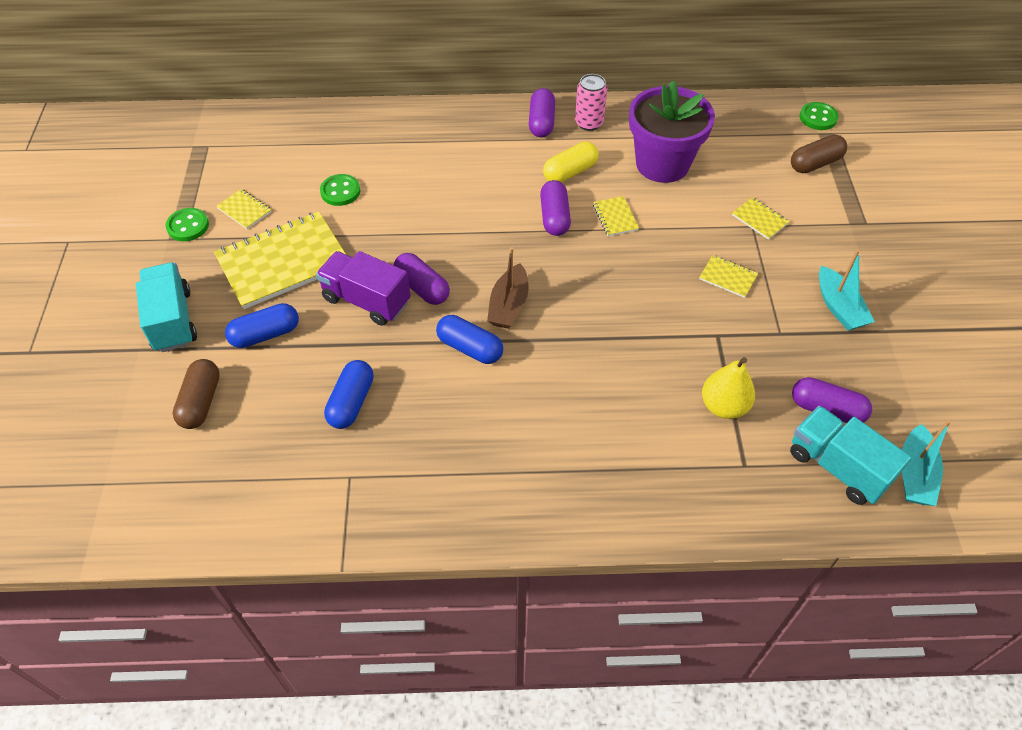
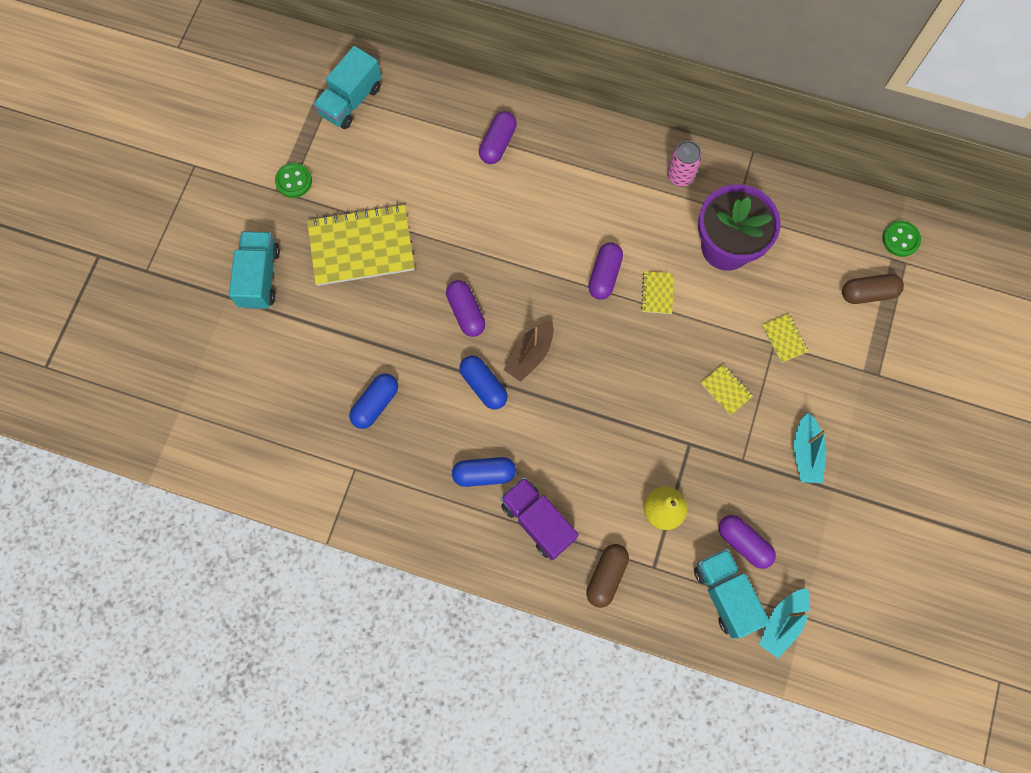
camera: 20 degrees right, 20 degrees up
brown capsule [173,359,220,429] -> brown capsule moved to [586,544,629,608]
yellow notebook [216,189,272,229] -> none
blue capsule [225,303,299,348] -> blue capsule moved to [452,457,516,487]
purple truck [316,251,411,326] -> purple truck moved to [500,477,579,560]
green button [320,174,361,206] -> none
purple capsule [529,88,555,137] -> purple capsule moved to [479,111,517,164]
yellow capsule [543,141,599,182] -> none
none -> turquoise truck [313,46,382,129]

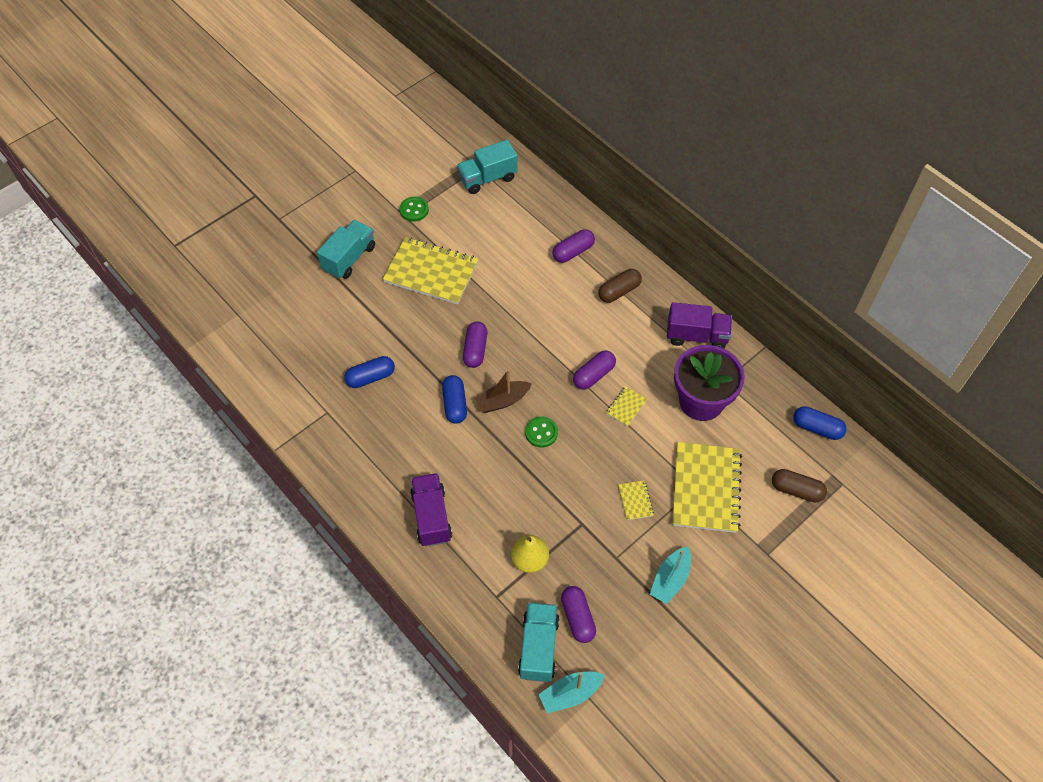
camera: 30 degrees right, 15 degrees down
blue capsule [452,457,516,487] -> blue capsule moved to [793,406,847,440]
brown capsule [586,544,629,608] -> brown capsule moved to [598,269,642,303]
pink can [667,141,702,186] -> purple truck [667,302,732,348]
yellow notebook [762,314,809,363] -> yellow notebook [673,442,742,533], size x2.34
green button [882,221,921,257] -> green button moved to [525,416,558,448]

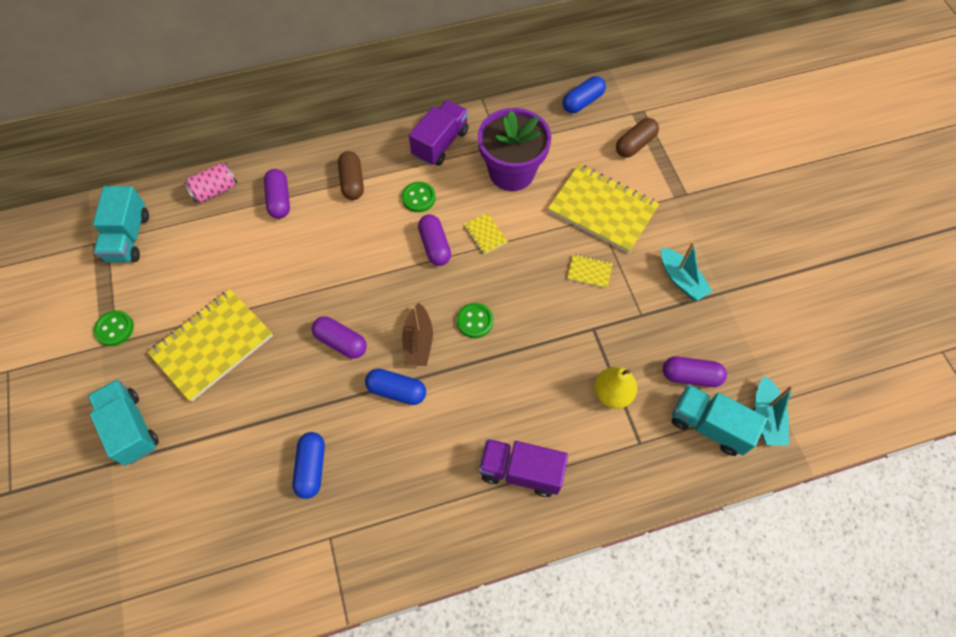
camera: 65 degrees left, 5 degrees up
none -> pink can [184,163,237,203]
none -> green button [402,182,436,212]

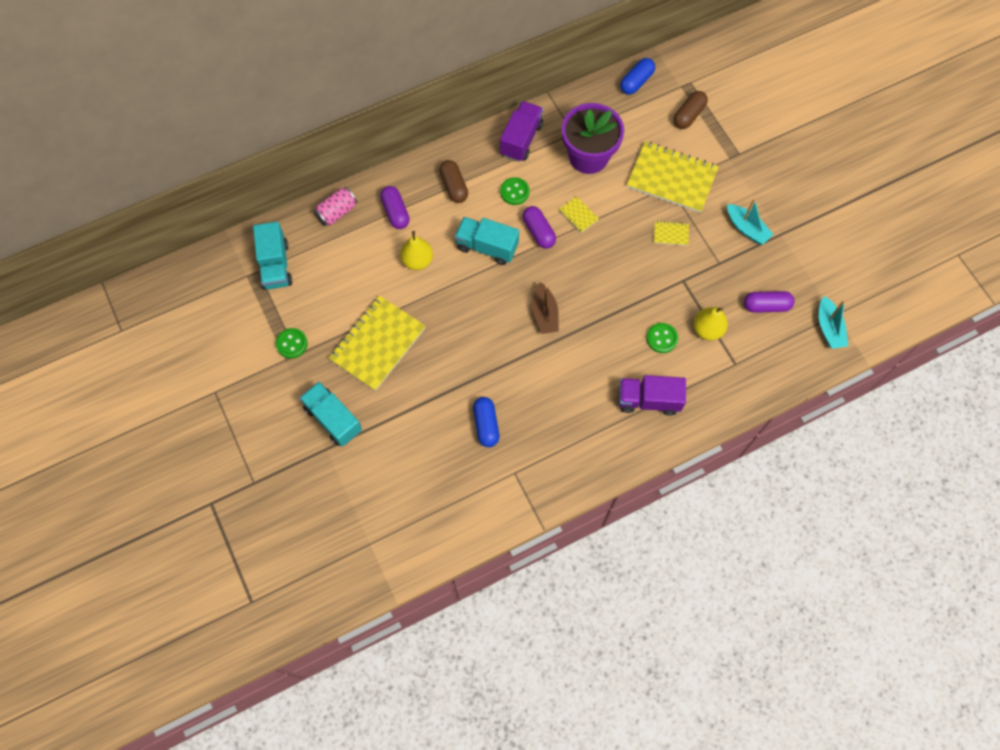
camera: 10 degrees left, 5 degrees up
purple capsule [312,316,367,359] -> none
blue capsule [365,369,426,405] -> none
green button [457,303,494,338] -> green button moved to [647,323,678,353]
turquoise truck [672,384,767,456] -> turquoise truck moved to [455,217,519,265]
none -> yellow pear [400,231,433,270]

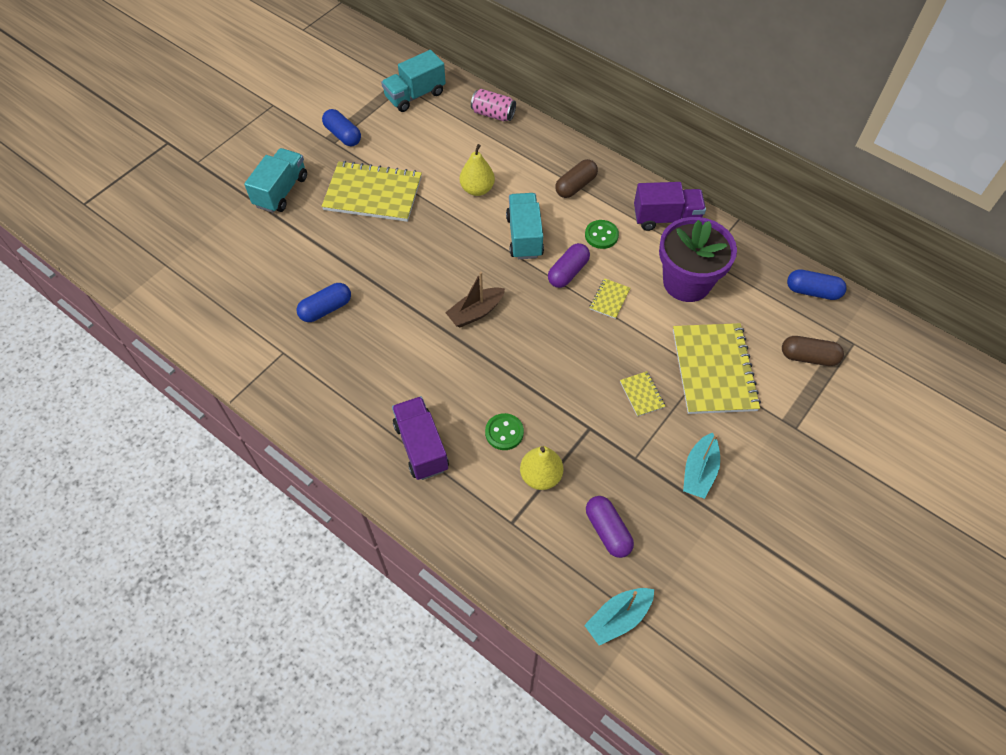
camera: 65 degrees right, 10 degrees down
green button [276,328,308,358] -> blue capsule [322,109,361,146]
purple capsule [380,186,410,229] -> none

